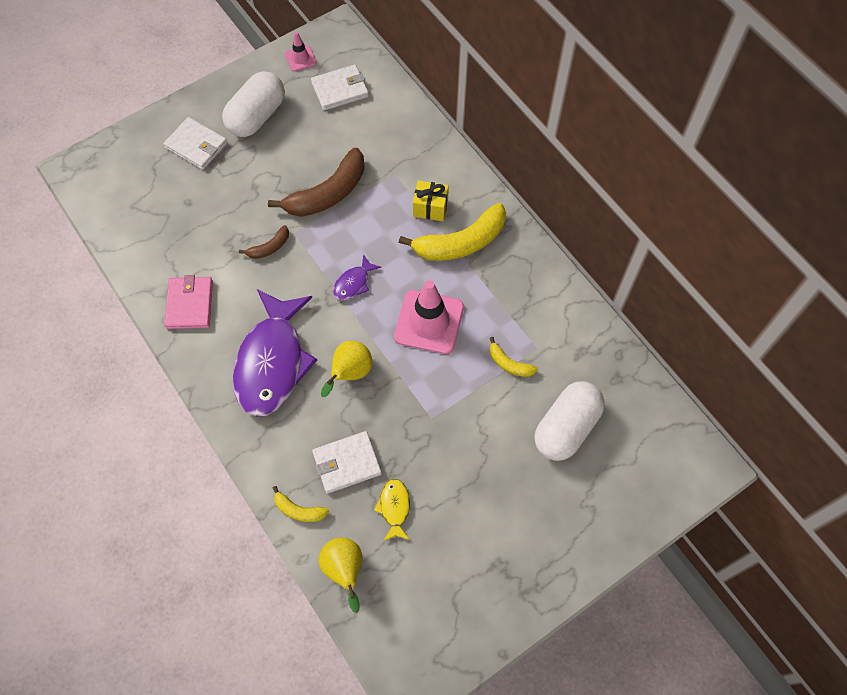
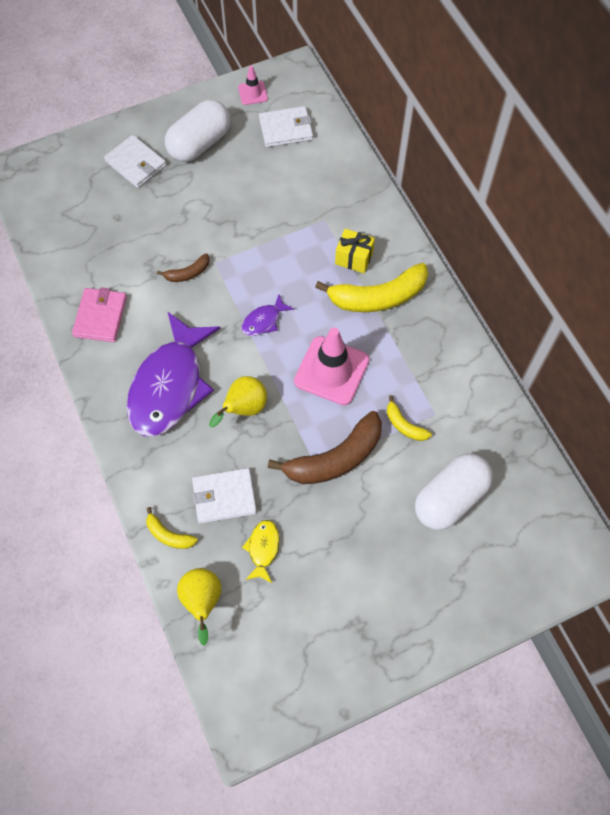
camera: 10 degrees right, 0 degrees up
brown banana [268,148,364,217] -> brown banana moved to [268,411,382,484]

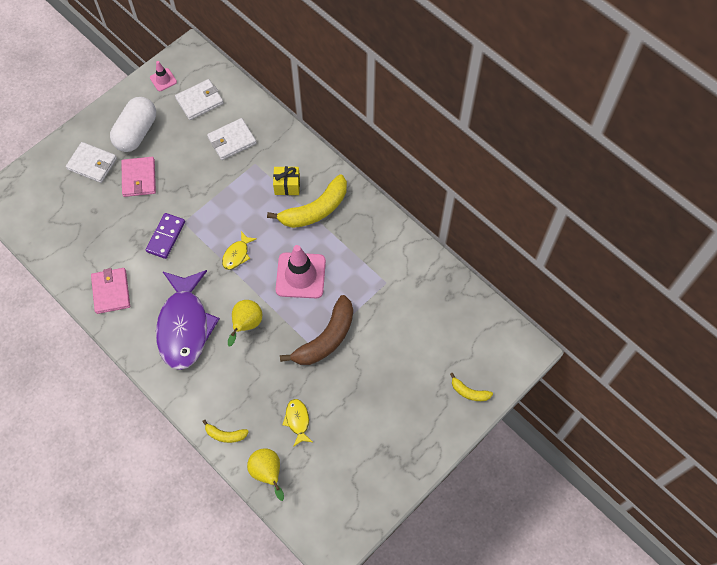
camera: 20 degrees left, 0 degrees up
brown banana [157,254,210,282] -> purple domino [146,213,185,259]
white wallet [192,468,257,523] -> white wallet moved to [207,118,256,160]
purple fish [242,294,294,336] -> yellow fish [222,231,257,270]
yellow banana [387,395,432,441] -> yellow banana moved to [450,373,493,401]
white capsule [415,454,493,530] -> none
none -> pink wallet [121,157,156,197]

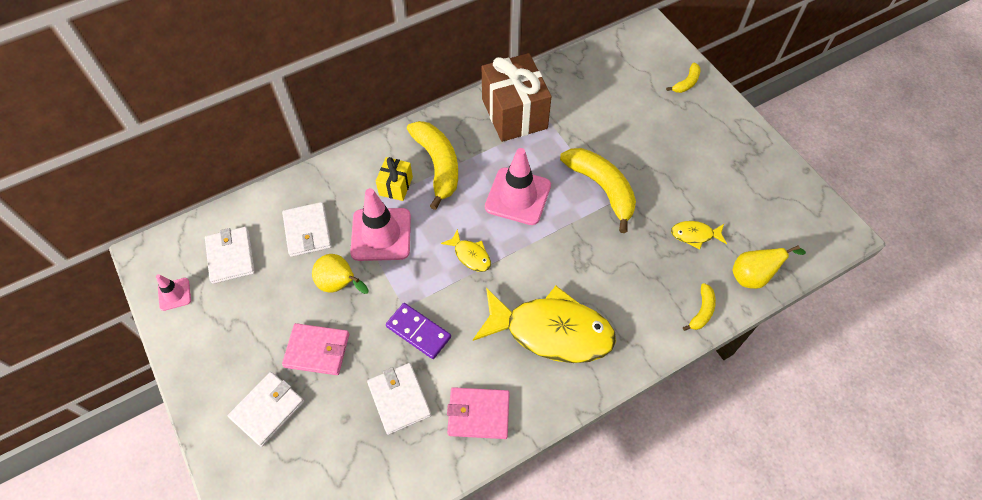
camera: 75 degrees left, 5 degrees down
white capsule [110,97,156,152] -> none
purple fish [156,270,220,370] -> yellow fish [473,286,616,363]
yellow pear [228,300,262,346] -> yellow pear moved to [312,254,369,294]
brown banana [280,295,353,365] -> yellow banana [560,148,636,233]
none -> pink traffic cone [350,188,411,261]
none -> white wallet [367,363,431,435]
none -> brown gift [482,53,552,142]

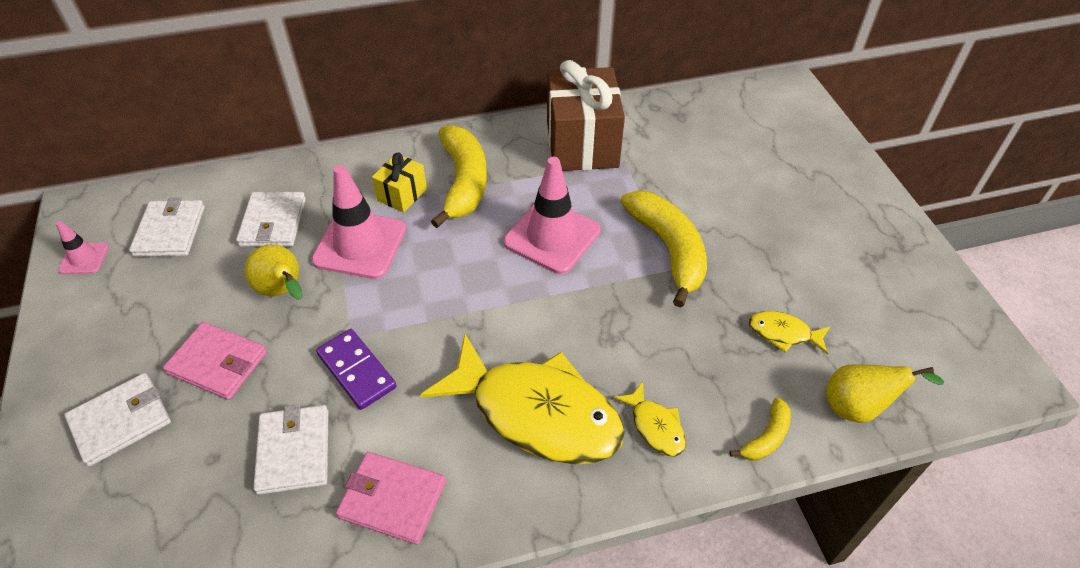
camera: 15 degrees right, 10 degrees down
yellow fish [441,229,491,272] -> yellow fish moved to [614,382,686,457]
yellow banana [666,63,701,93] -> none

